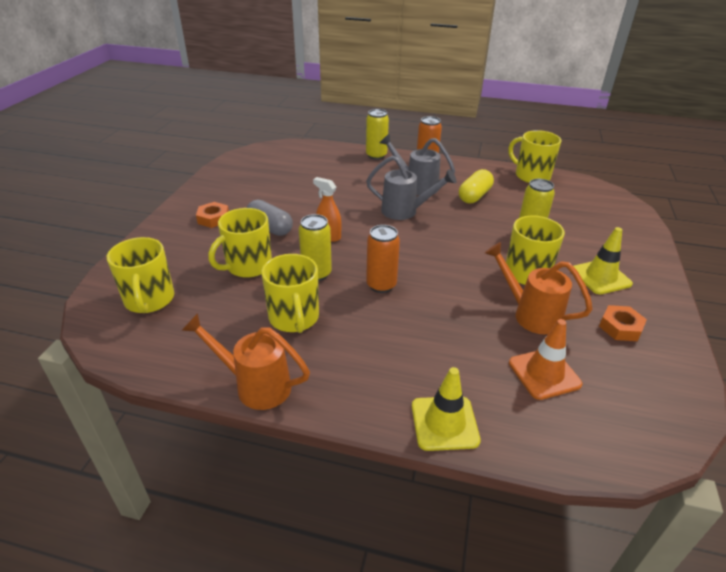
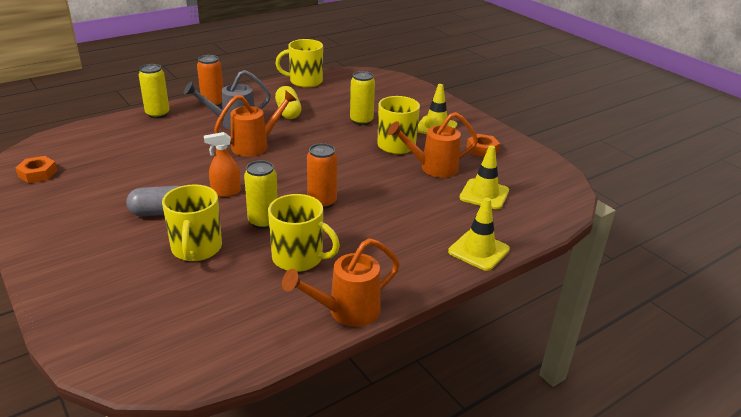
camera: 50 degrees left, 5 degrees down
yellow mug [107,237,174,313] -> none
orange nut [196,202,229,228] -> orange nut moved to [16,156,58,183]
grey watering can [366,156,456,220] -> orange watering can [214,91,296,156]
orange traffic cone [509,319,582,400] -> yellow traffic cone [459,145,509,209]

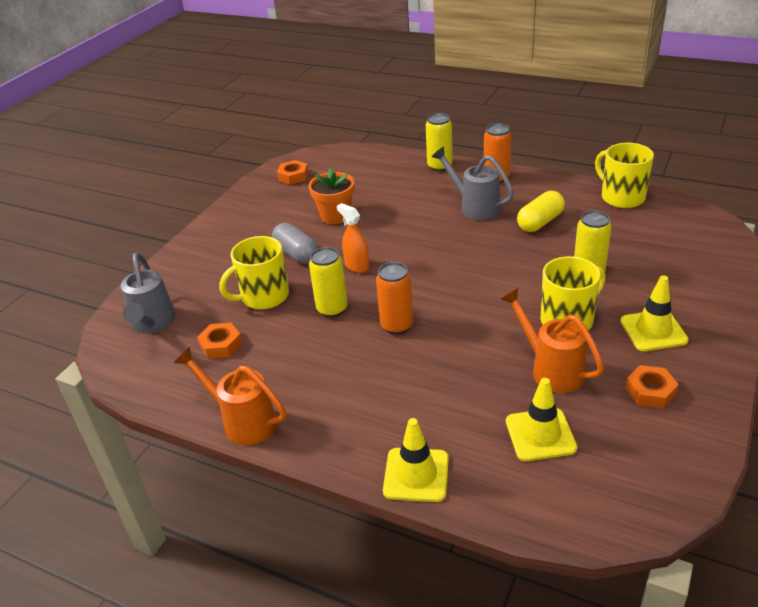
camera: 65 degrees right, 5 degrees up
orange watering can [214,91,296,156] -> none
yellow mug [268,194,340,272] -> none
none -> grey watering can [121,253,176,333]
none -> orange nut [197,323,242,359]
none -> orange flower pot [309,168,354,224]

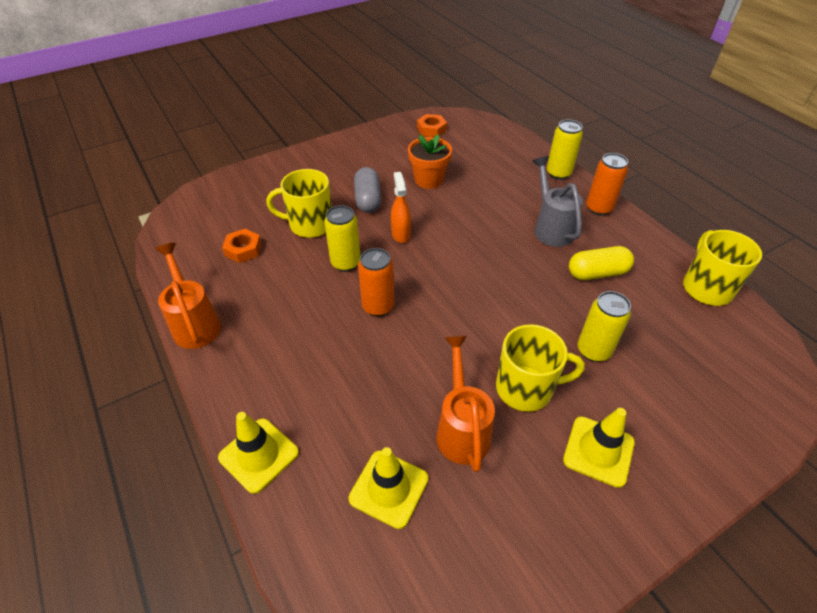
camera: 30 degrees right, 10 degrees up
grey watering can [121,253,176,333] -> none
orange nut [625,365,679,408] -> none

